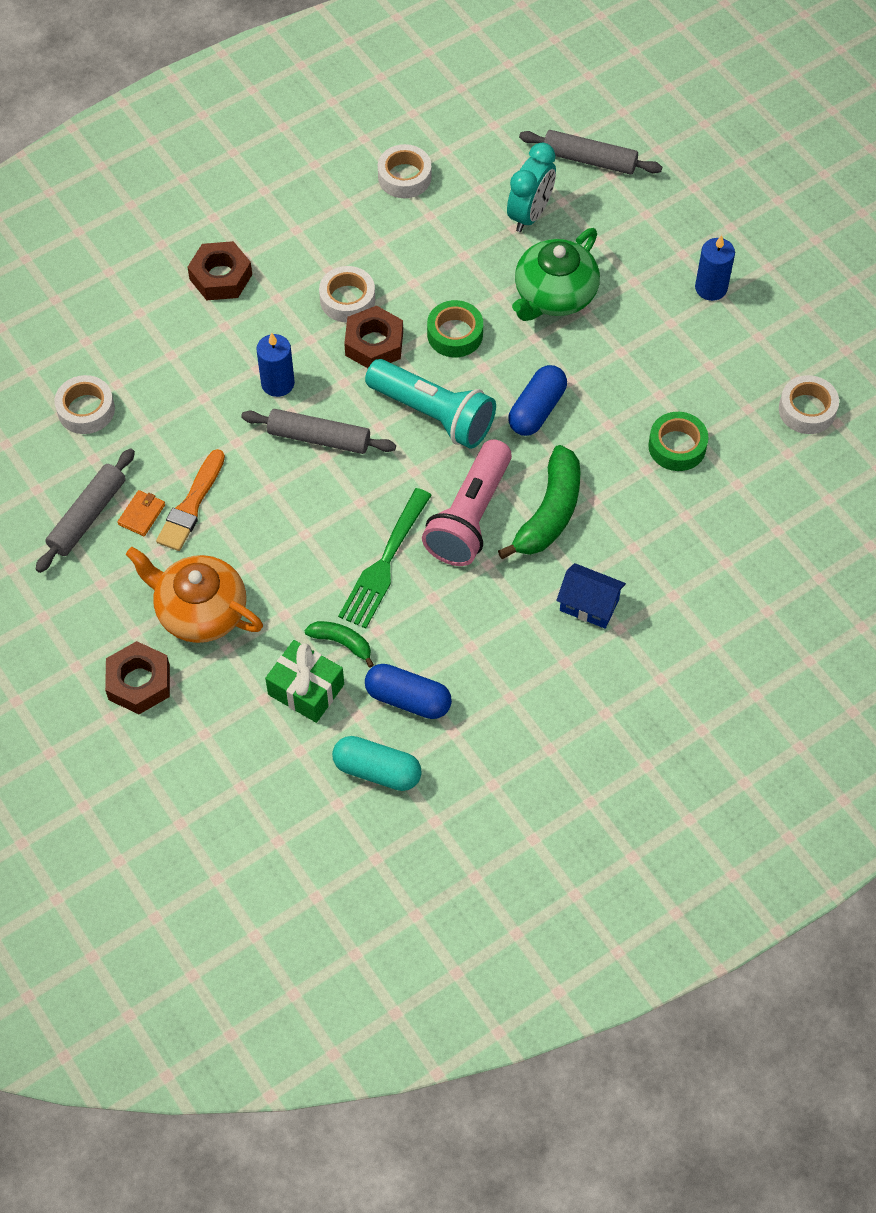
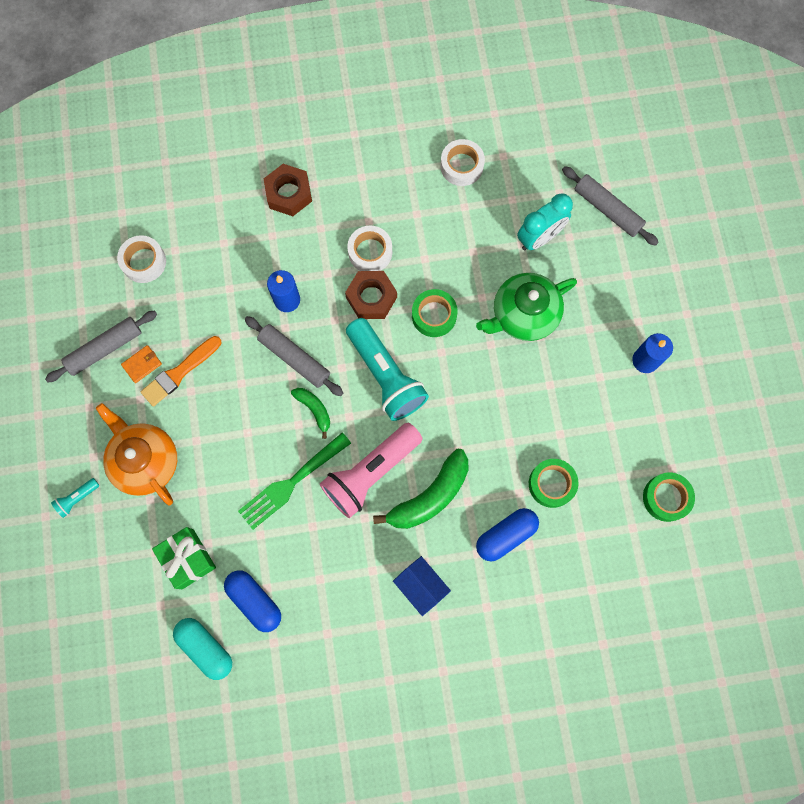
camera: 25 degrees right, 15 degrees up
brown nut [105,641,170,714] -> turquoise flashlight [51,478,100,518]
green banana [304,621,374,667] -> green banana moved to [291,388,330,439]
blue capsule [508,365,567,436] -> blue capsule moved to [476,508,539,561]
white tape [779,375,839,434] -> green tape [643,473,695,522]

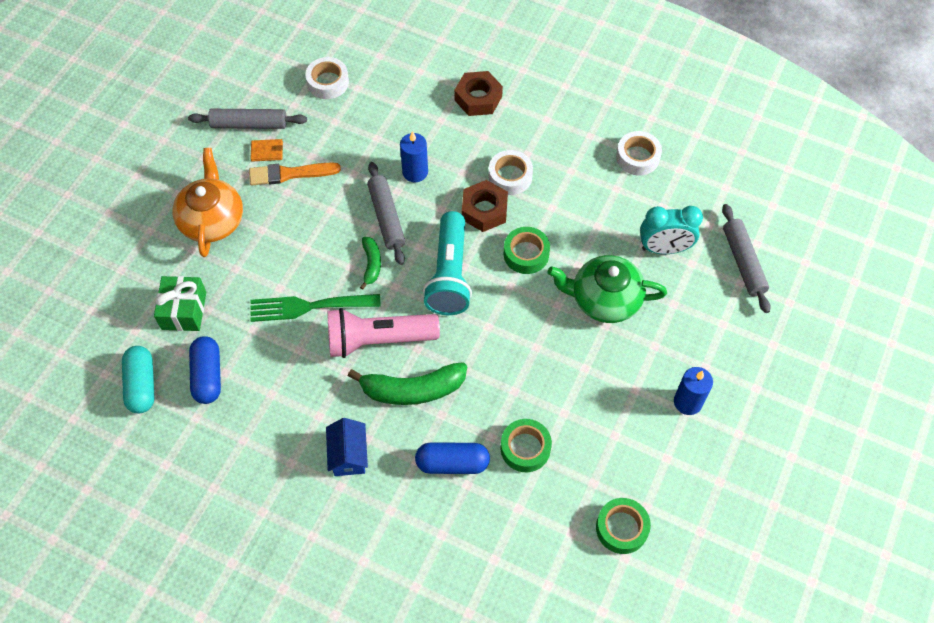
camera: 35 degrees right, 15 degrees down
turquoise flashlight [51,478,100,518] -> none

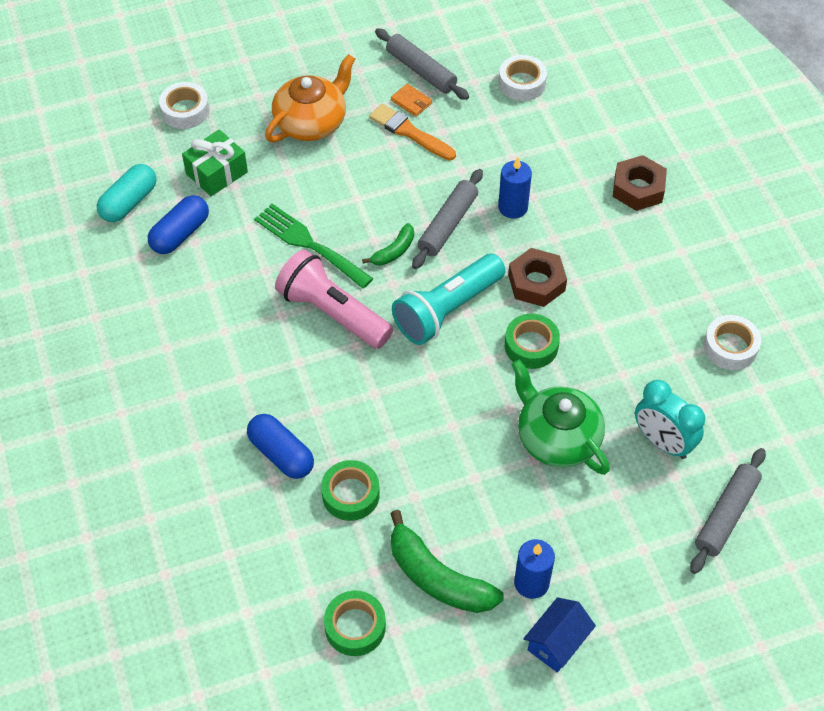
camera: 45 degrees right, 5 degrees down
blue house [326,418,368,476] -> blue house moved to [524,597,596,672]
green banana [348,362,467,405] -> green banana moved to [390,510,504,613]
white tape [488,150,533,195] -> white tape moved to [159,82,210,129]

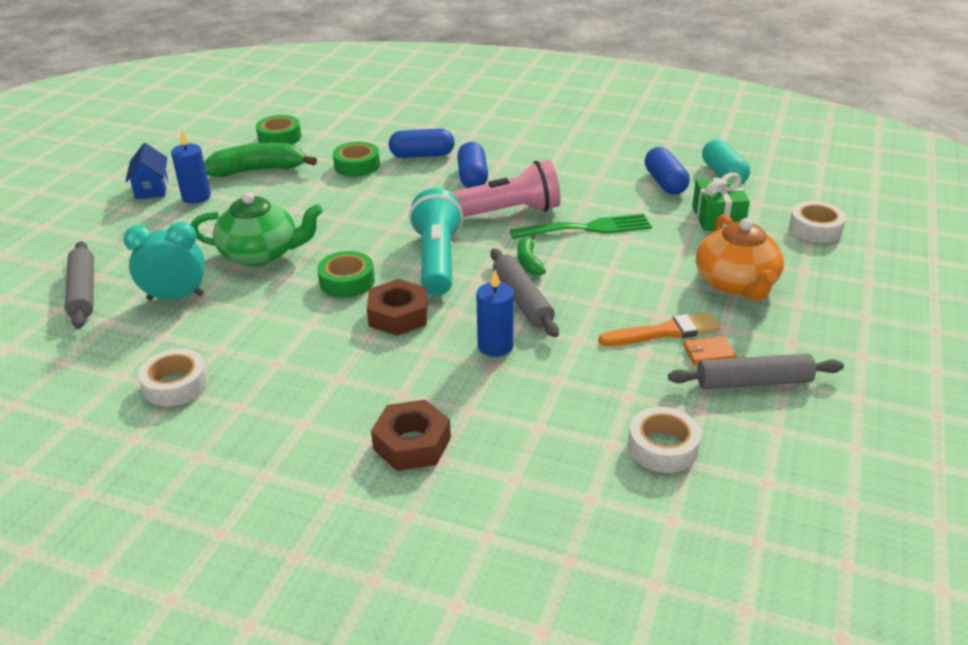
camera: 130 degrees right, 20 degrees down
none -> blue capsule [457,142,488,188]

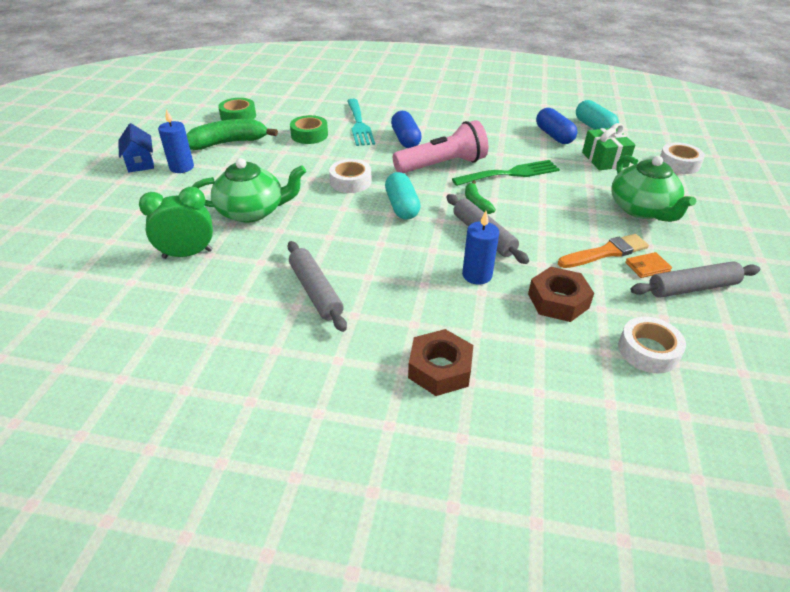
camera: 10 degrees left, 5 degrees up
grey rolling pin [65,241,94,329] -> grey rolling pin moved to [287,241,347,332]
turquoise clock [123,221,205,300] -> green clock [139,187,213,259]
white tape [138,349,208,407] -> white tape moved to [329,159,372,193]
green tape [317,251,375,298] -> none
brown nut [367,279,427,336] -> brown nut moved to [528,267,594,322]
blue capsule [389,129,455,158] -> turquoise fork [347,99,375,146]
turquoise flashlight [409,188,463,296] -> turquoise capsule [385,172,421,220]
orange teapot [696,214,784,301] -> green teapot [611,155,696,222]

